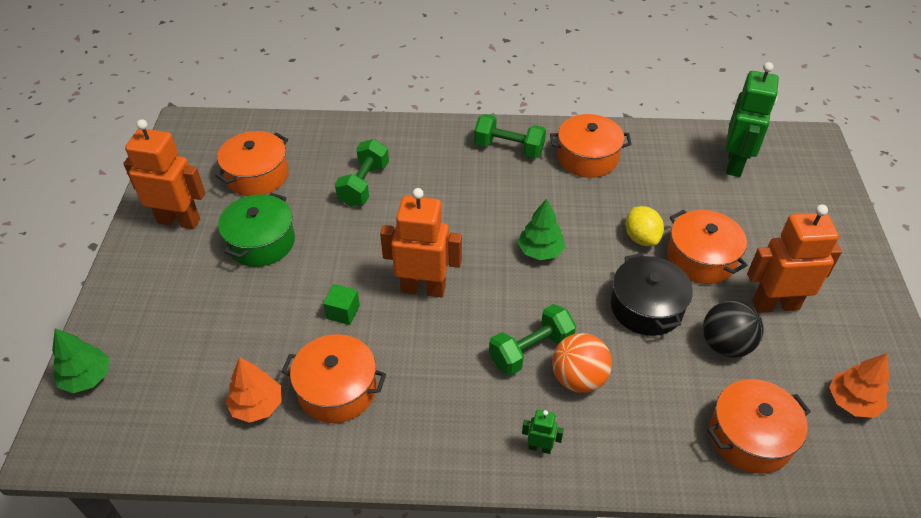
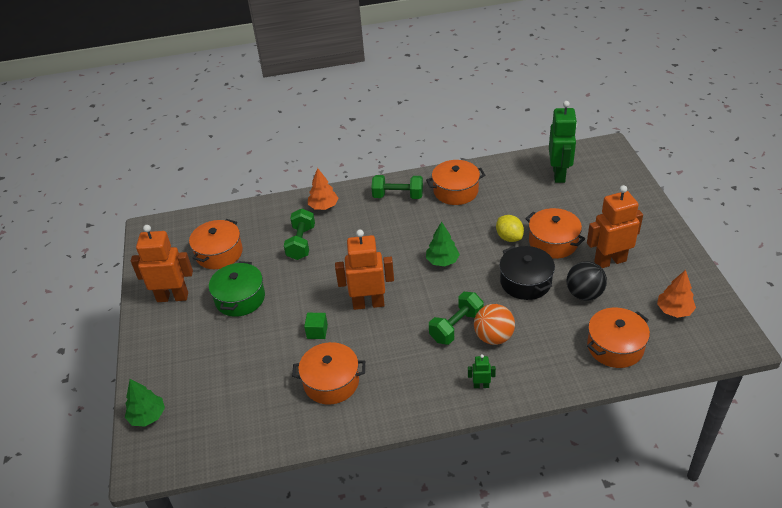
camera: 10 degrees left, 5 degrees down
orange tree [226,357,282,423] -> orange tree moved to [308,168,339,210]

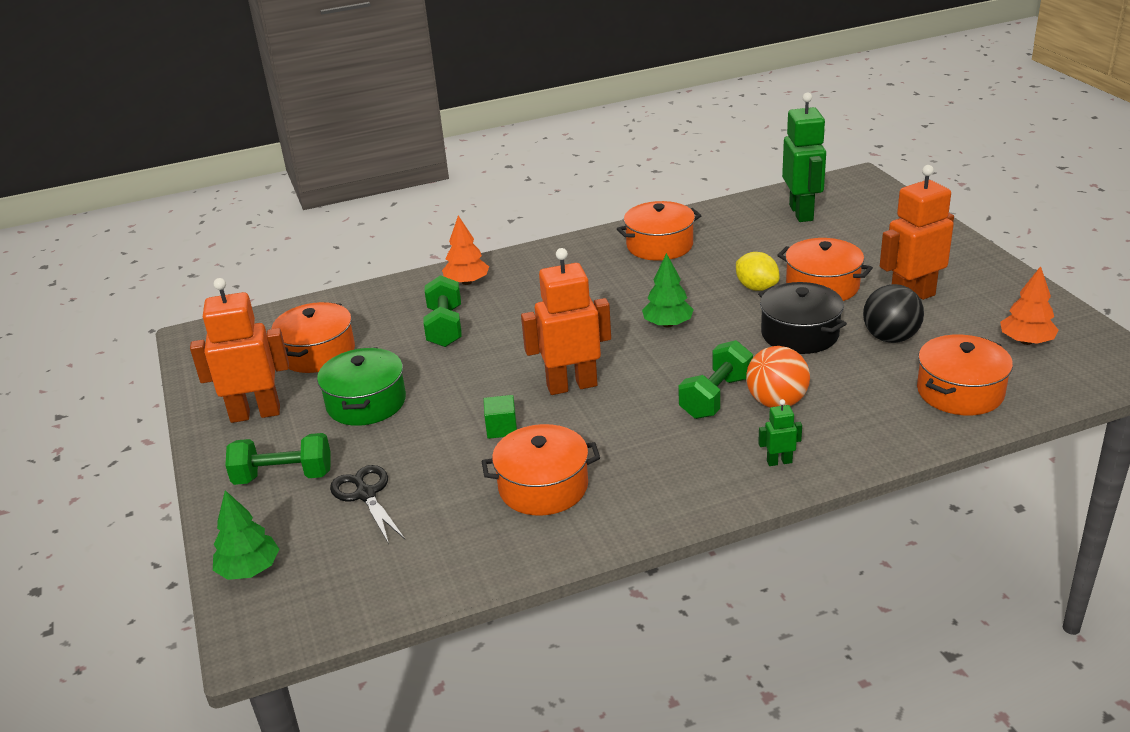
camera: 10 degrees left, 10 degrees down
green dumbbell [371,175,423,199] -> green dumbbell moved to [225,433,331,485]
none -> black scissors [330,465,405,544]

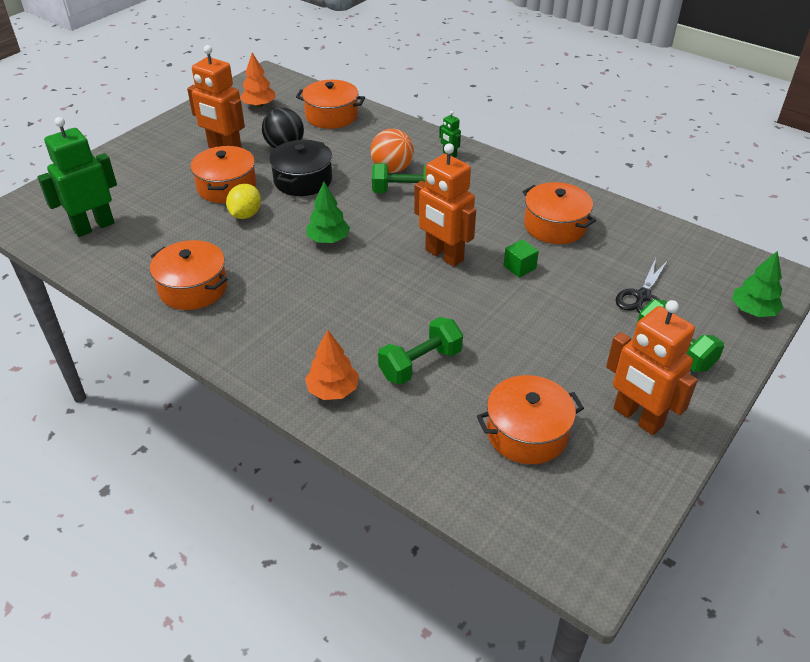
camera: 125 degrees left, 10 degrees up
green pot [317,347,406,426] -> none

